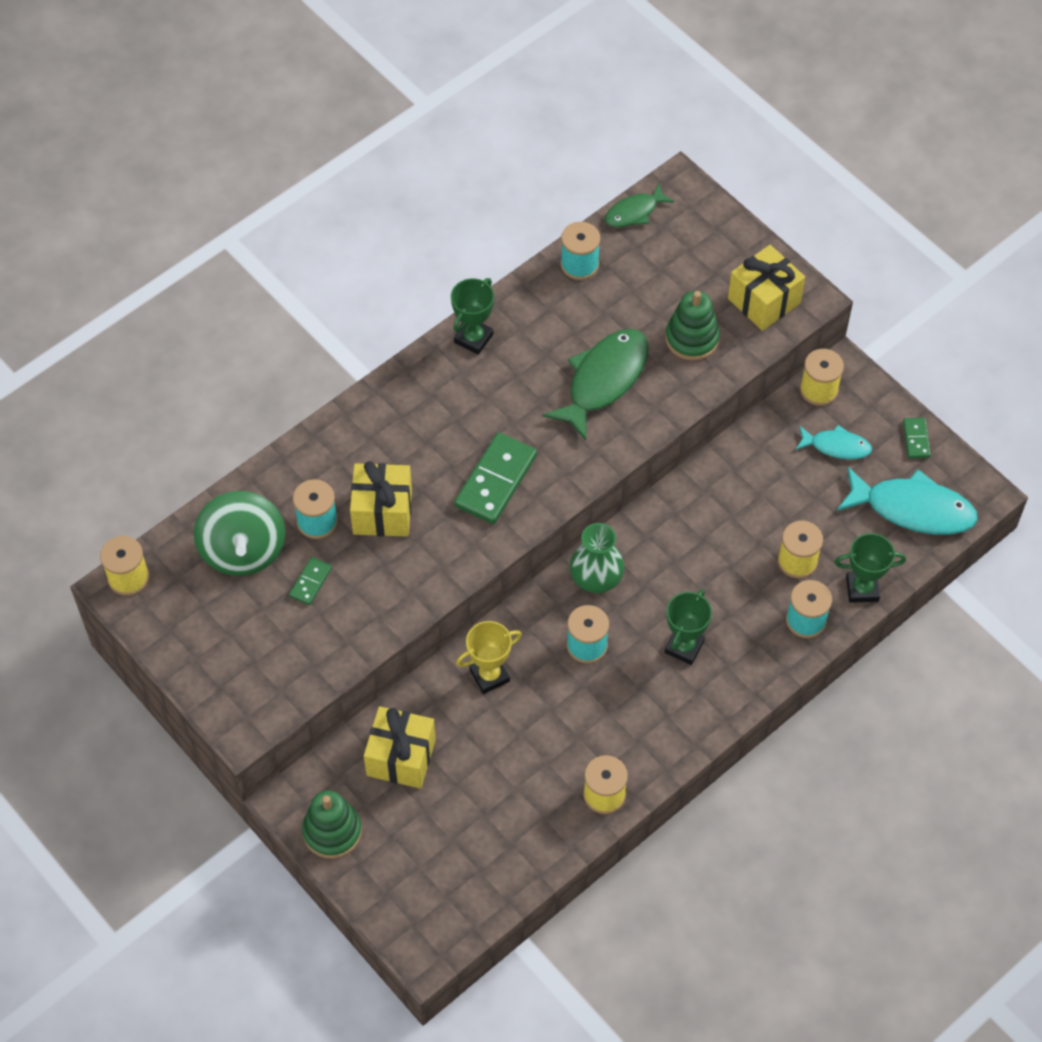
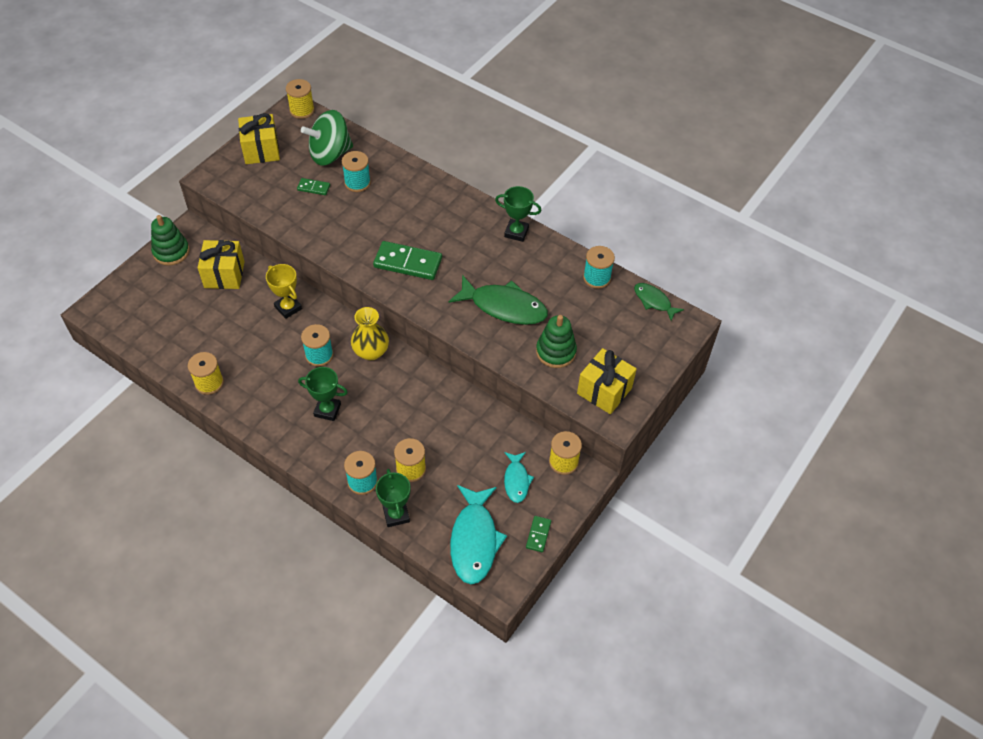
camera: 75 degrees right, 5 degrees down
yellow gift [350,461,412,537] -> yellow gift moved to [238,113,280,164]
green vase [570,523,625,593] -> yellow vase [351,307,389,361]
green domino [903,418,931,459] -> green domino turned 60 degrees counterclockwise [526,516,551,552]

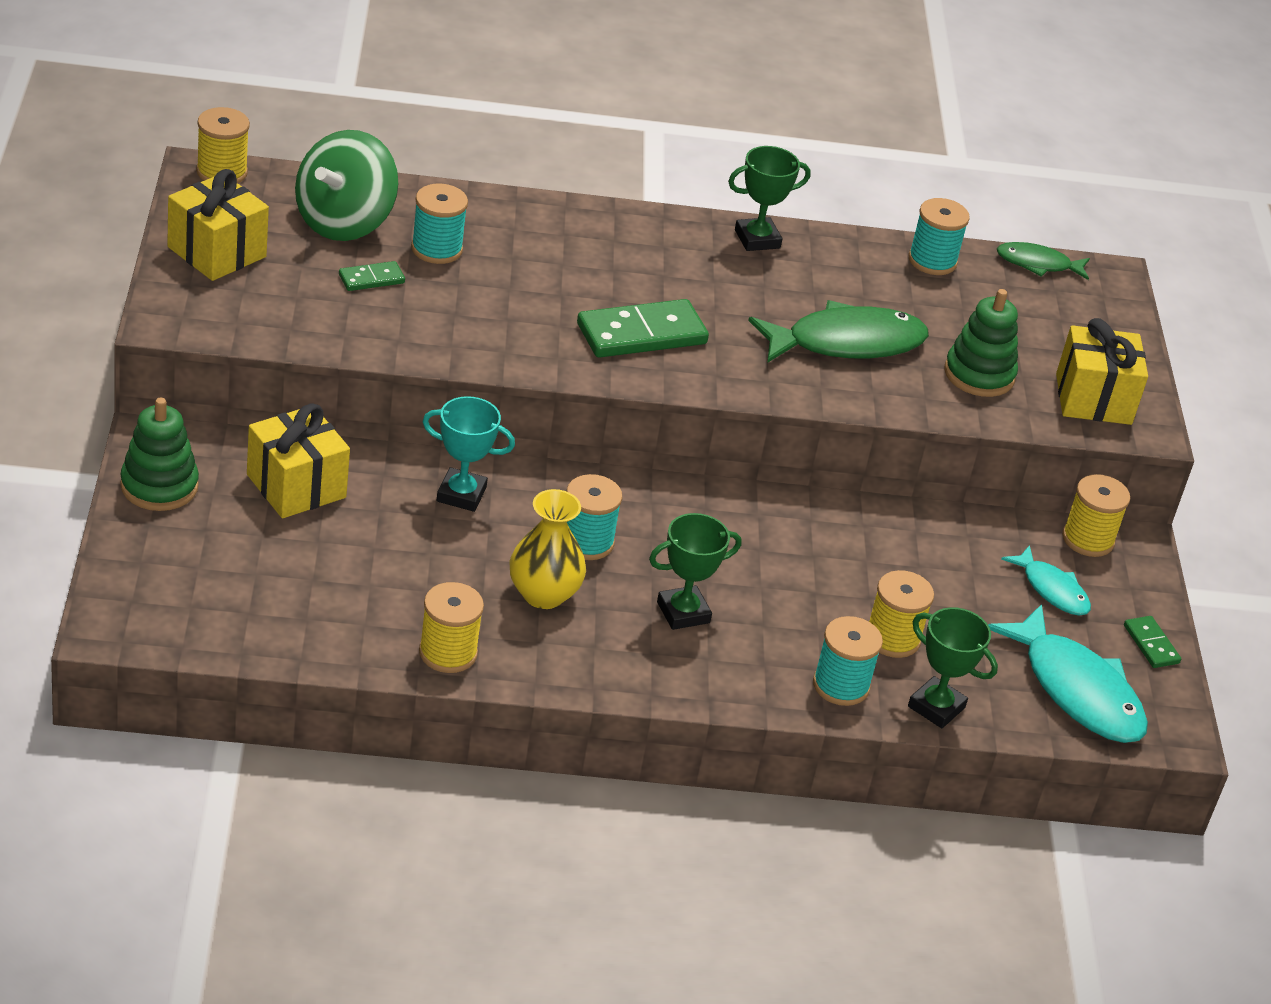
camera: 40 degrees left, 15 degrees down
yellow trophy [266,264,302,319] -> turquoise trophy [422,396,515,512]
yellow vase [351,307,389,361] -> yellow vase moved to [509,489,586,609]

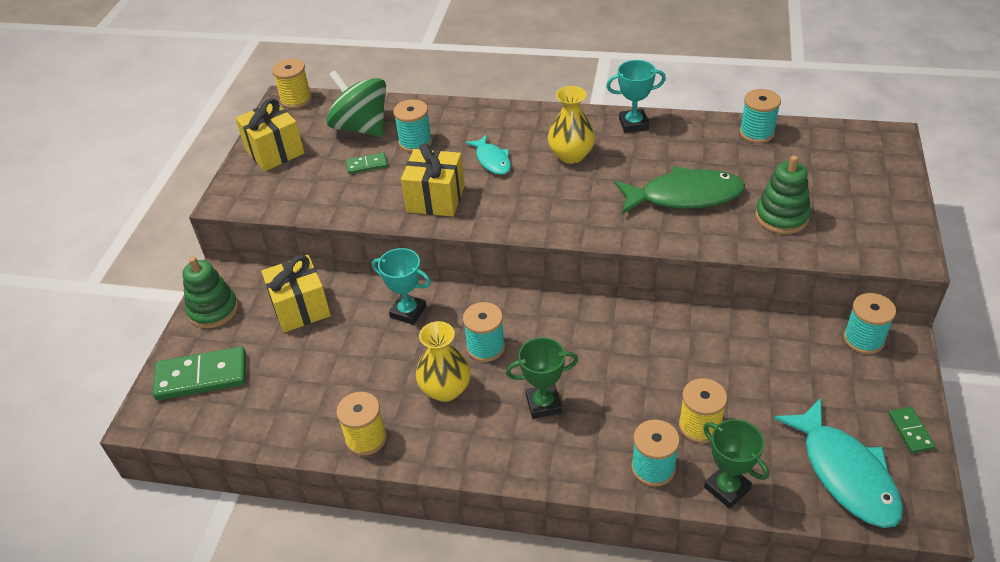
camera: 20 degrees right, 5 degrees up
green spinning top [295,130,398,241] -> green spinning top turned 90 degrees clockwise [327,70,386,137]
green domino [577,299,709,358] -> green domino moved to [153,347,246,400]
green trophy [728,146,811,251] -> turquoise trophy [606,60,666,133]
green fish [997,242,1090,280] -> none
turquoise fish [1001,545,1091,616] -> turquoise fish moved to [465,135,511,175]
yellow gift [1056,318,1148,425] -> yellow gift moved to [401,143,465,217]
yellow spool [1062,474,1130,557] -> turquoise spool [843,293,896,354]
none -> yellow vase [548,86,595,164]

